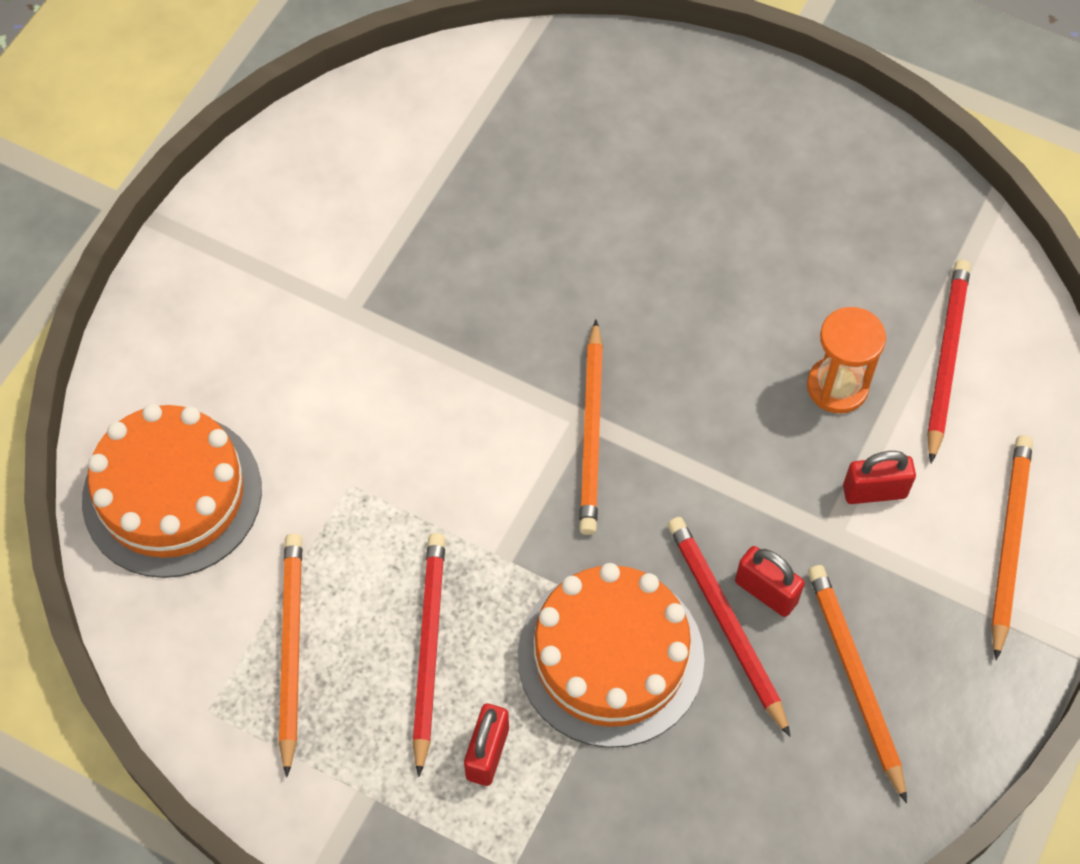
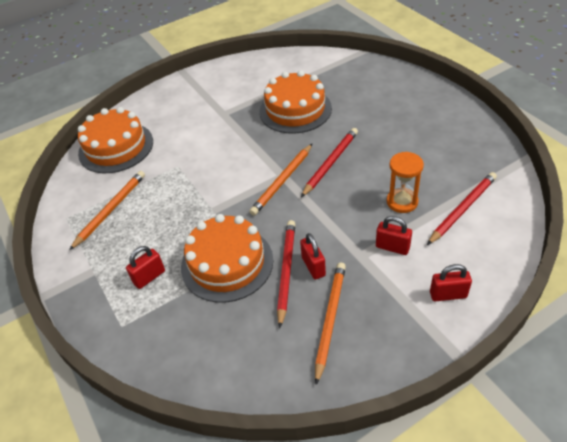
camera: 35 degrees right, 15 degrees down
red pencil [412,533,445,777] -> red pencil moved to [301,128,358,197]
orange pencil [991,435,1033,661] -> red padlock [430,264,472,301]
none -> orange cake [259,70,332,134]

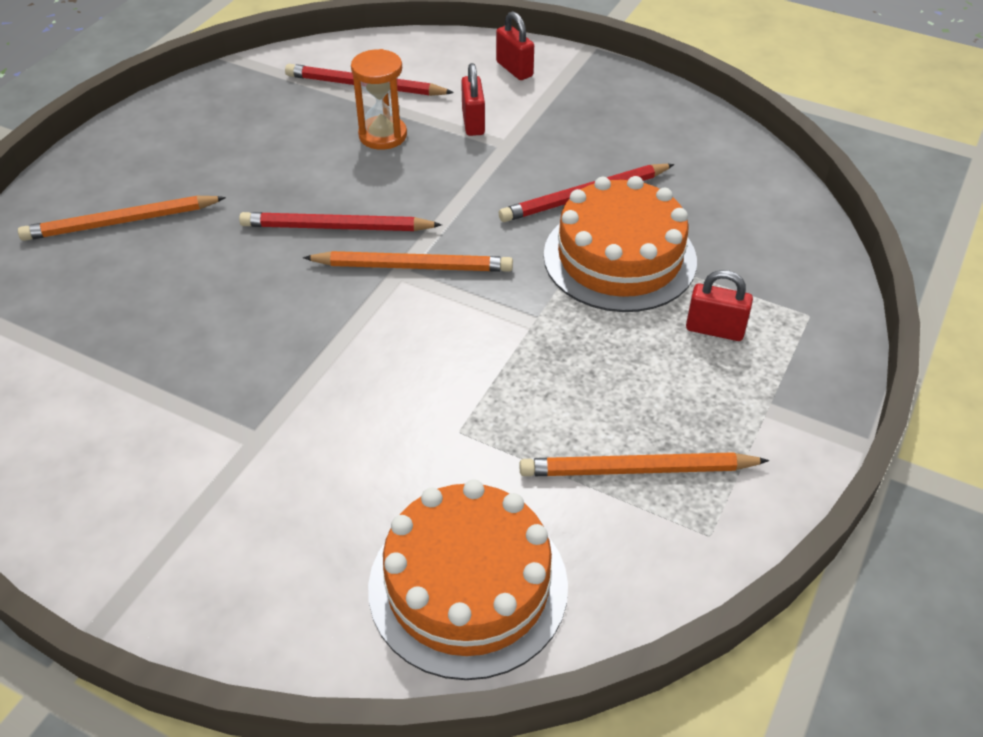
camera: 125 degrees left, 0 degrees up
orange cake [259,70,332,134] -> none
red padlock [300,233,326,280] -> none
orange pencil [315,262,346,385] -> orange pencil moved to [18,196,226,241]

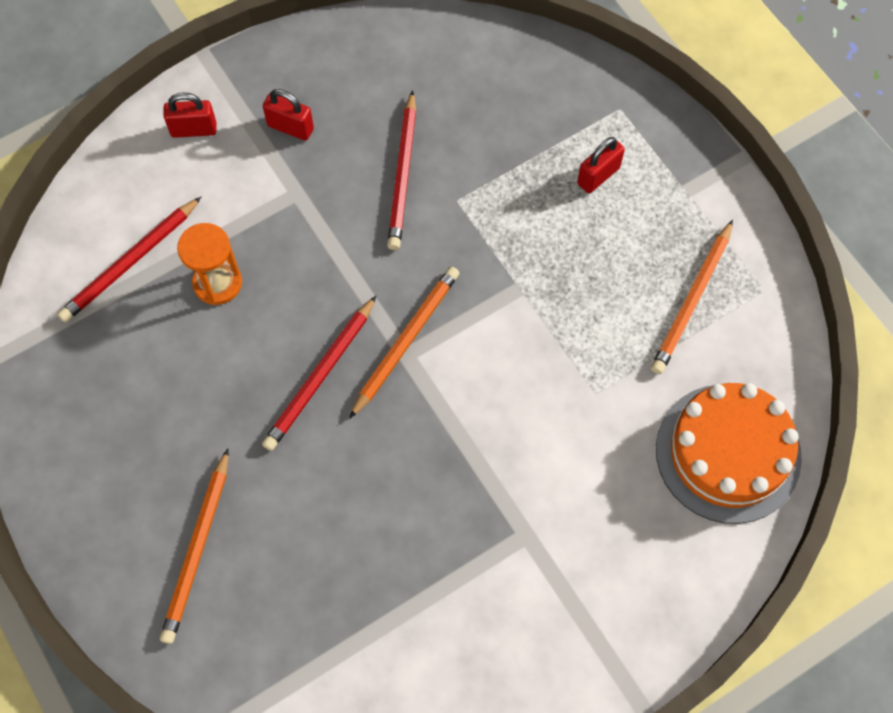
camera: 60 degrees left, 20 degrees up
red padlock [461,63,485,136] -> red padlock moved to [263,89,314,141]
orange cake [543,176,697,312] -> none

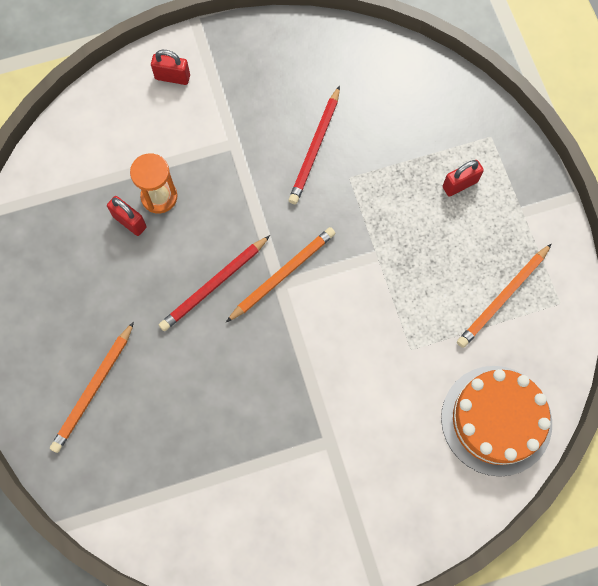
camera: 15 degrees right, 5 degrees up
red pencil [57,197,201,323] -> none
red padlock [263,89,314,141] -> red padlock moved to [107,196,147,236]

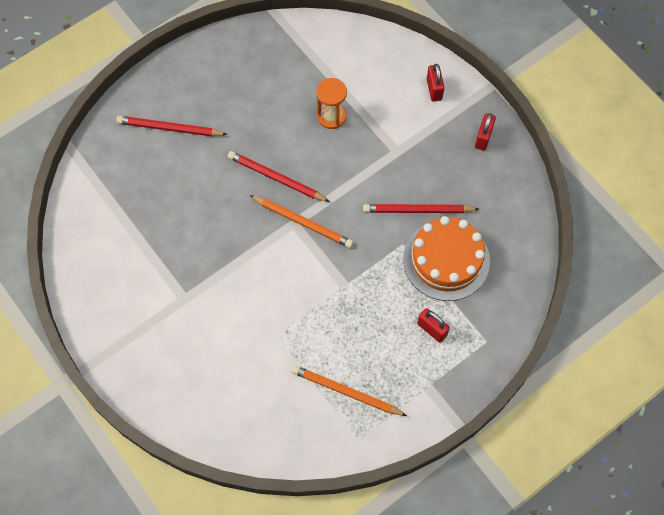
camera: 70 degrees right, 5 degrees down
orange pencil [50,322,134,453] -> red pencil [116,116,228,137]
red padlock [107,196,147,236] -> red padlock moved to [475,113,496,151]
orange cake [441,366,552,477] -> orange cake moved to [403,216,490,301]

